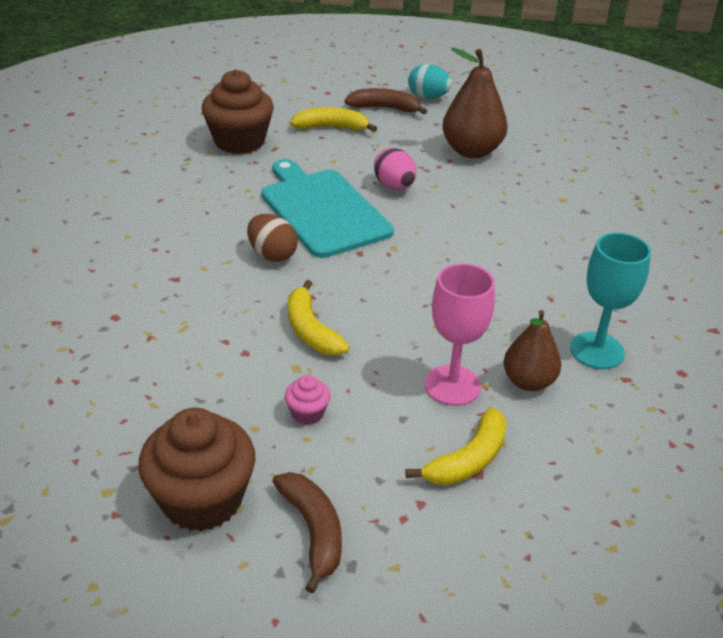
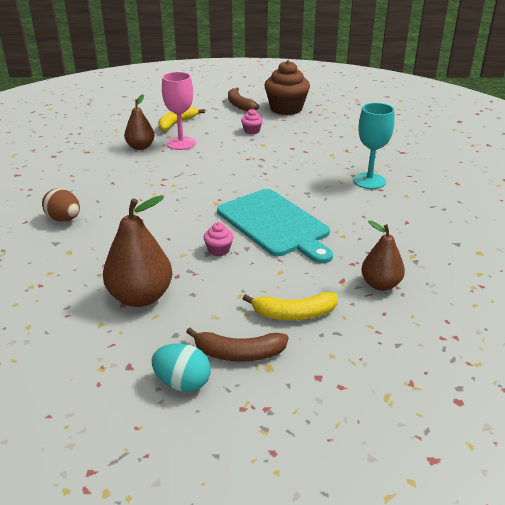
camera: 175 degrees right, 5 degrees down
brown cupcake [202,70,274,154] -> brown pear [361,220,405,291]
brown egg [247,214,298,262] -> brown egg moved to [42,189,80,222]
yellow banana [288,280,349,355] -> none
pink egg [374,148,416,190] -> pink cupcake [204,222,234,256]
turquoise goblet [570,232,651,369] -> turquoise goblet moved to [353,103,394,189]

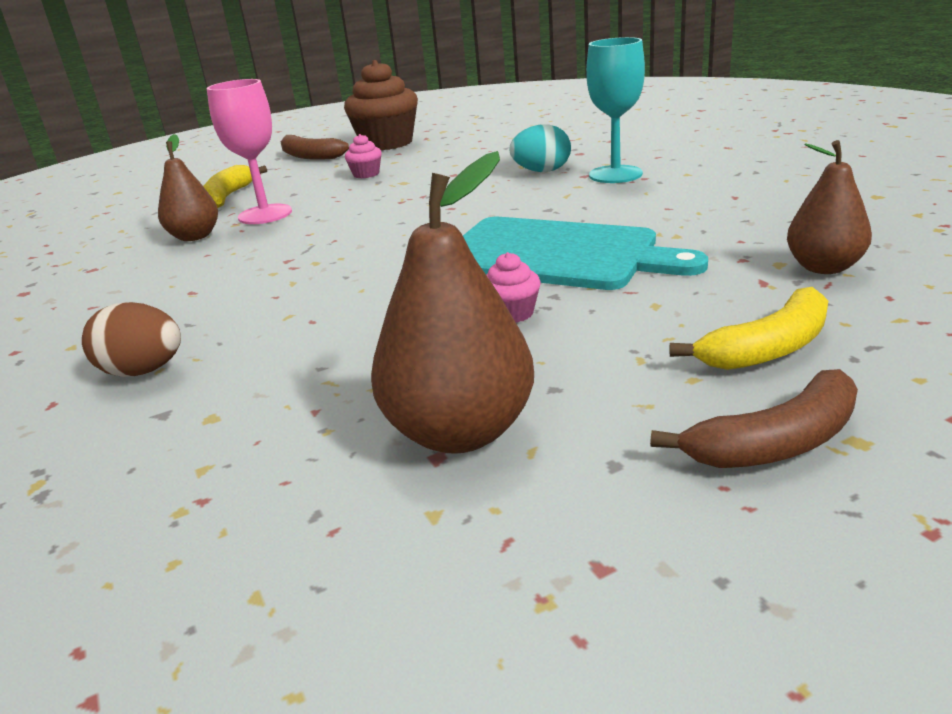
camera: 25 degrees left, 5 degrees down
turquoise egg [151,343,211,392] -> turquoise egg moved to [509,124,571,172]

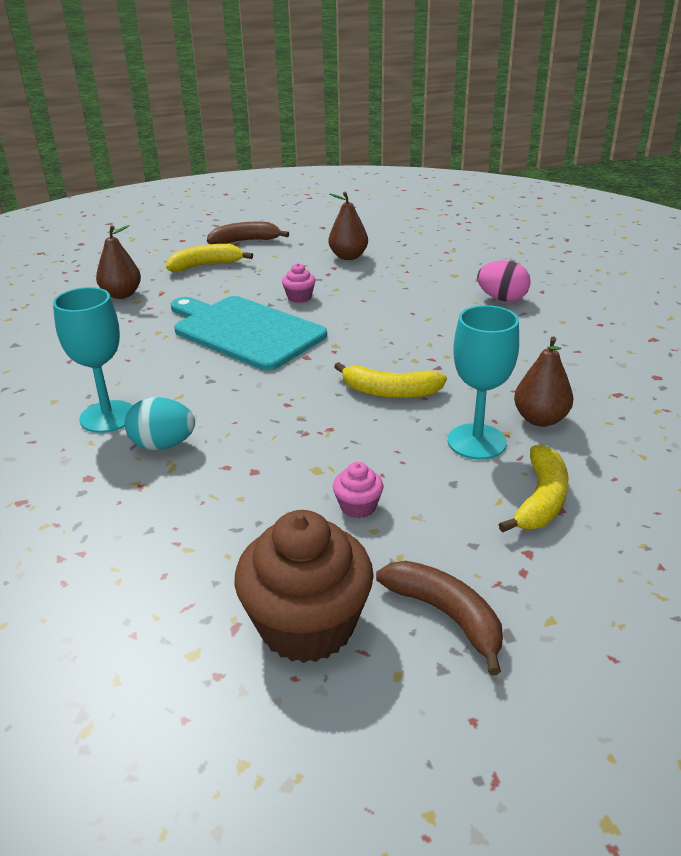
camera: 170 degrees left, 5 degrees up
brown egg [82,302,181,377] -> pink egg [477,260,531,302]
pink goblet [207,79,292,224] -> turquoise goblet [448,305,519,460]
brown pear [371,151,534,454] -> brown pear [329,192,368,260], size x0.64
none -> yellow banana [334,362,447,398]

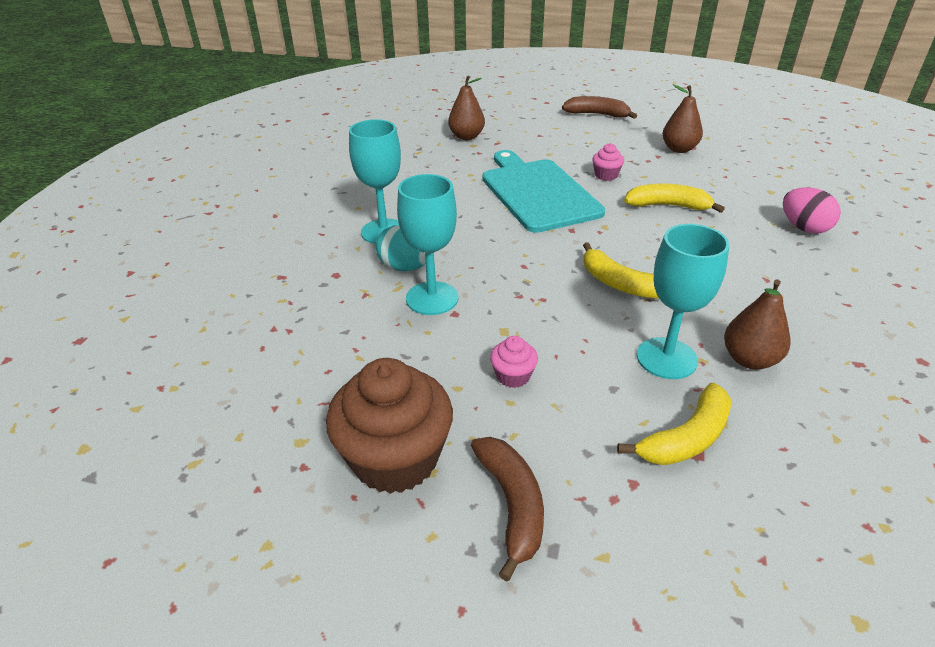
camera: 30 degrees right, 5 degrees up
yellow banana [166,244,253,272] -> yellow banana moved to [624,184,725,213]
none -> turquoise goblet [397,174,458,315]

